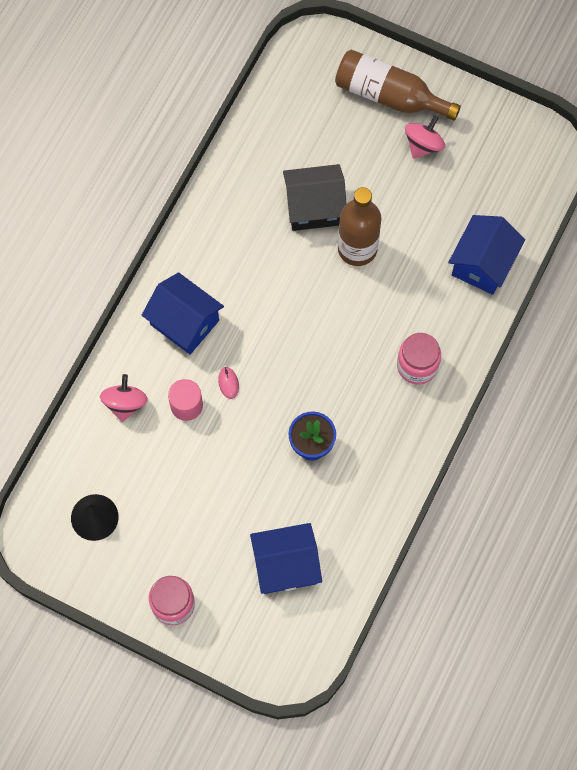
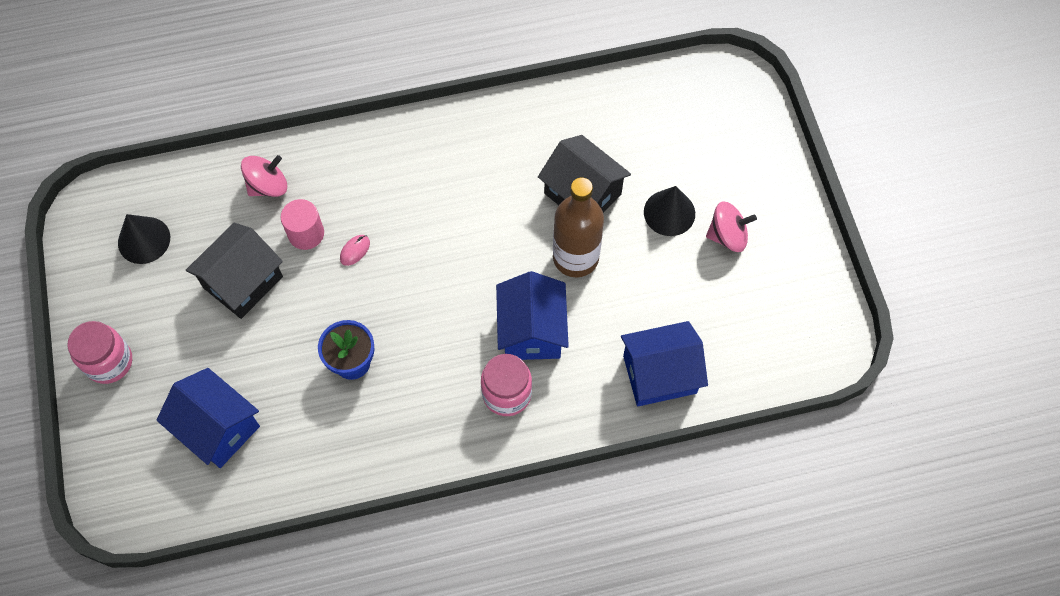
camera: 50 degrees right, 5 degrees down
blue house [142,272,224,354] -> blue house moved to [496,271,569,360]
brown bottle [335,49,461,121] -> none
none -> black house [186,223,283,319]
none -> black cone [644,186,695,236]

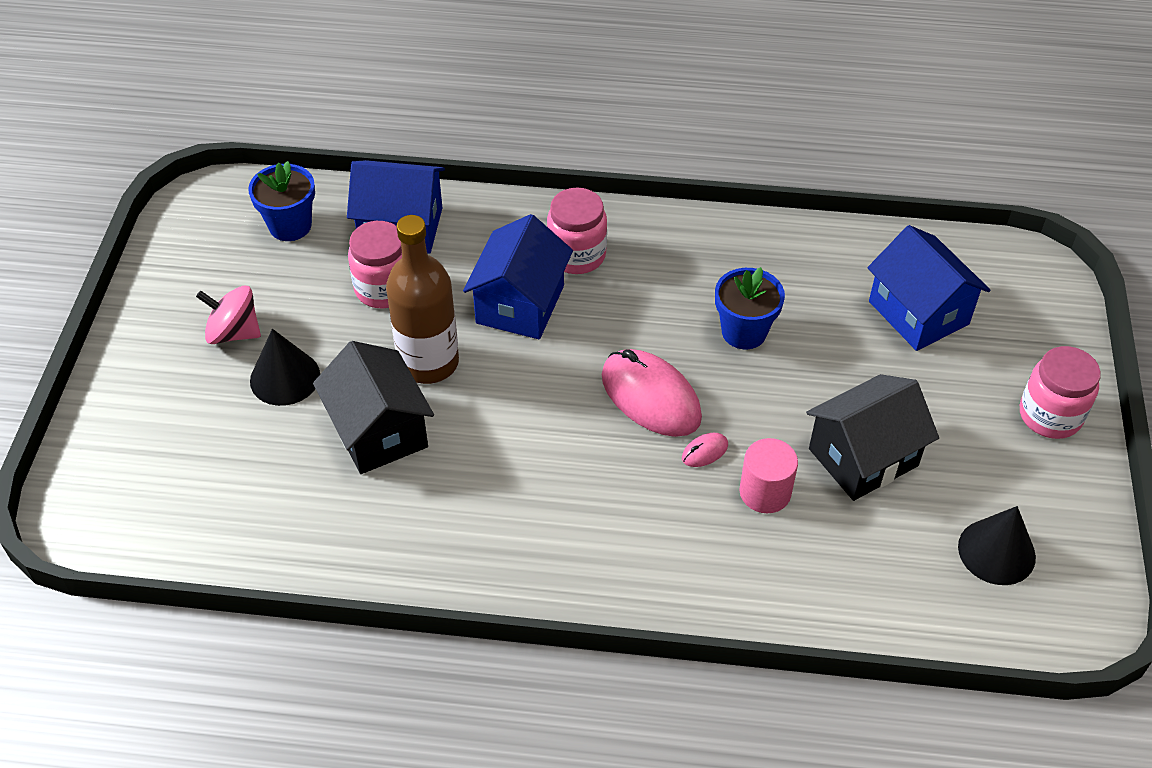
camera: 160 degrees left, 15 degrees down
pink spinning top [241,155,287,197] -> none
none -> blue flower pot [248,161,315,241]
none -> pink jar [348,221,402,308]
none -> pink mouse [602,349,702,437]

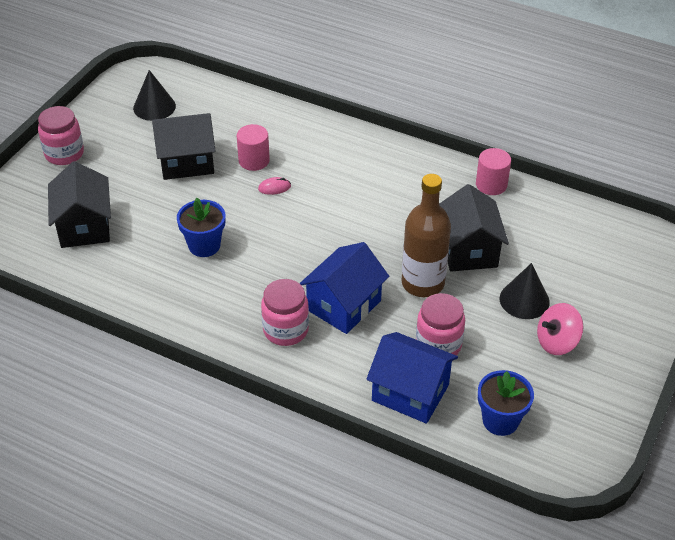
camera: 160 degrees left, 5 degrees down
pink spinning top [196,285,261,344] -> pink spinning top turned 120 degrees clockwise [537,303,583,355]
pink mouse [602,349,702,437] -> none
blue house [867,225,991,351] -> black house [48,161,111,248]
none -> pink cylinder [476,148,511,195]

